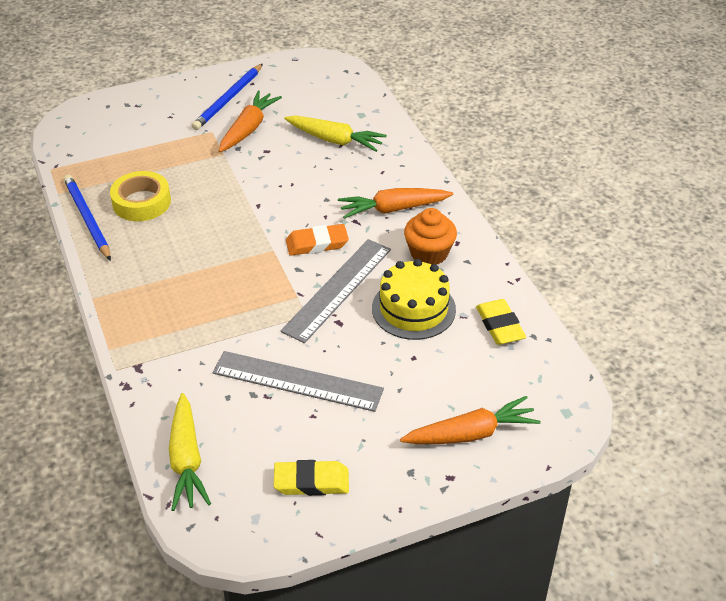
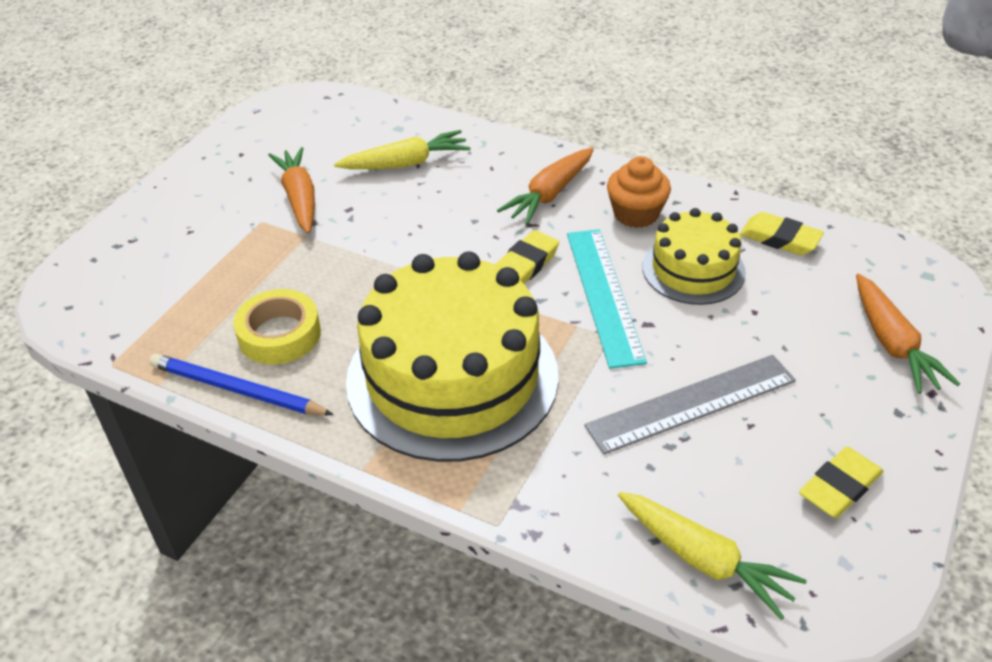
camera: 40 degrees left, 0 degrees up
blue pencil [192,64,263,130] -> none
grey ruler [281,239,391,343] -> turquoise ruler [567,229,647,369]
orange eraser [286,224,349,256] -> yellow eraser [495,230,559,284]
orange carrot [400,396,540,444] -> orange carrot turned 135 degrees clockwise [856,273,960,394]
none -> yellow cake [346,251,559,462]

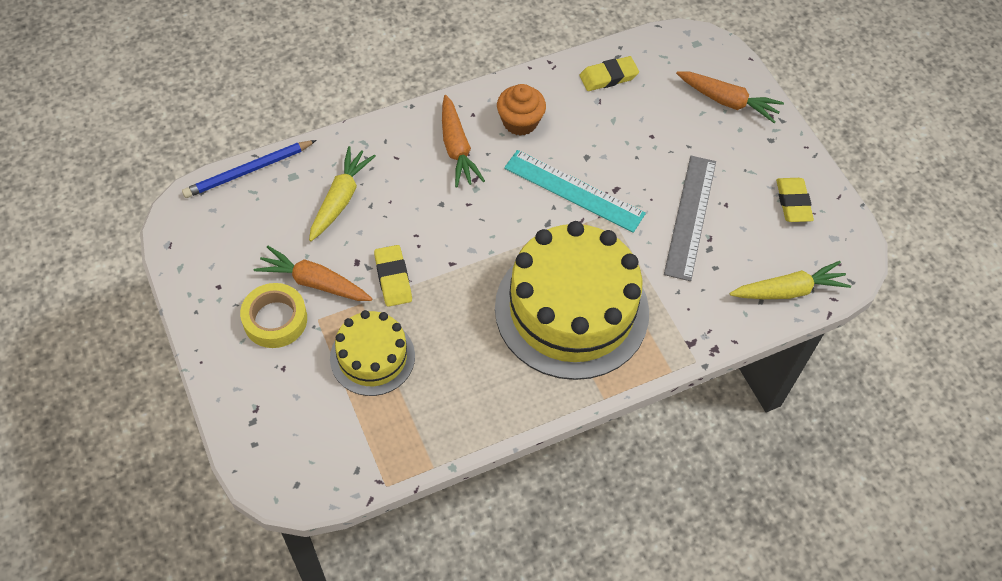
camera: 55 degrees left, 15 degrees up
blue pencil [149,354,334,415] -> blue pencil moved to [182,140,317,198]
yellow tape [233,289,321,365] -> yellow tape moved to [240,283,307,348]
yellow eraser [495,230,559,284] -> yellow eraser moved to [374,245,412,307]
yellow cake [642,208,746,305] -> yellow cake moved to [330,310,415,396]

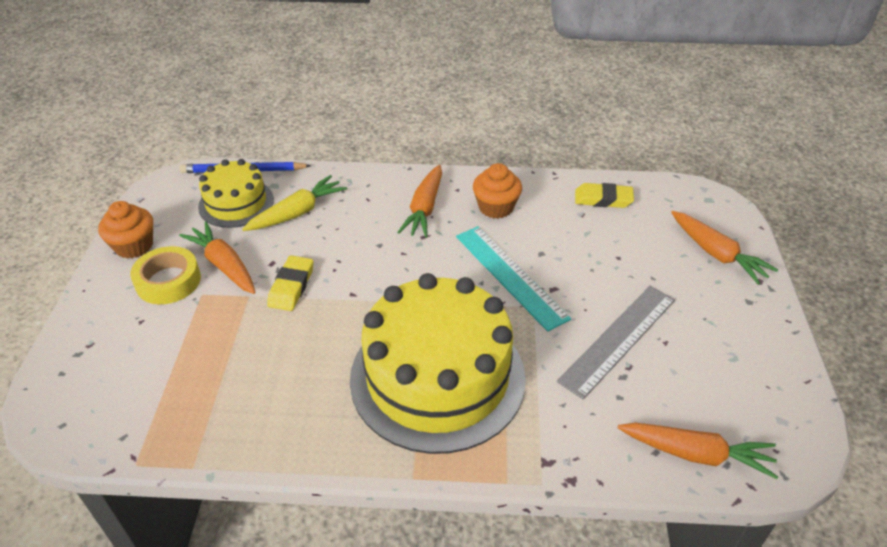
camera: 30 degrees right, 15 degrees down
yellow cake [330,310,415,396] -> yellow cake moved to [198,159,274,228]
yellow carrot [730,261,851,299] -> orange carrot [618,423,778,479]
yellow eraser [776,178,814,222] -> none
none -> orange cupcake [98,201,153,258]

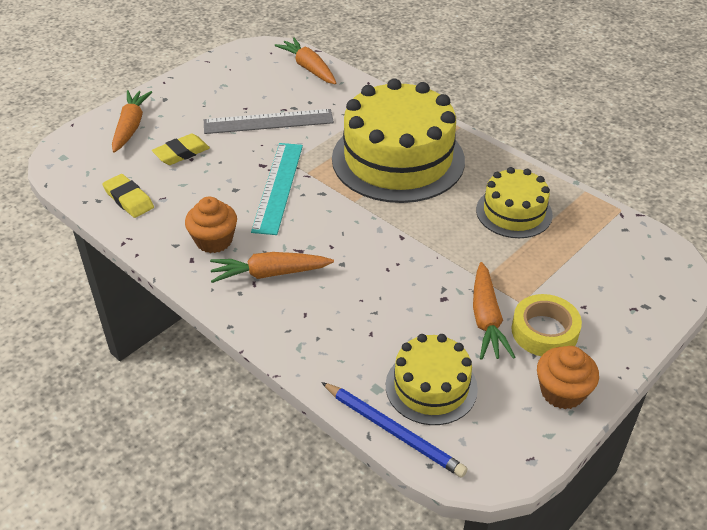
camera: 140 degrees left, 0 degrees up
yellow carrot [242,175,347,231] -> none
yellow eraser [267,255,314,311] -> yellow eraser moved to [152,134,210,165]
orange carrot [397,165,442,238] -> orange carrot turned 150 degrees counterclockwise [210,252,334,283]
none -> yellow cake [476,167,553,238]

